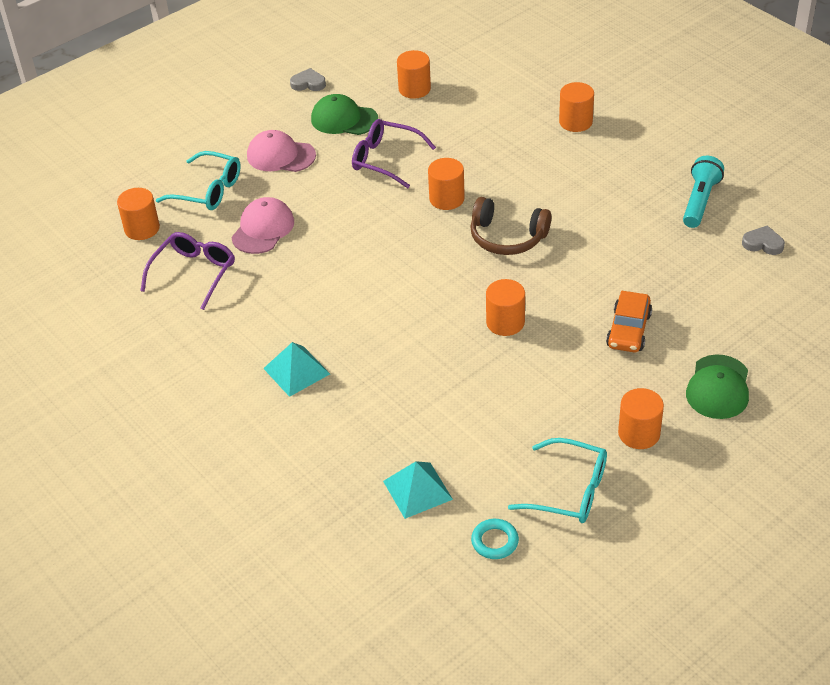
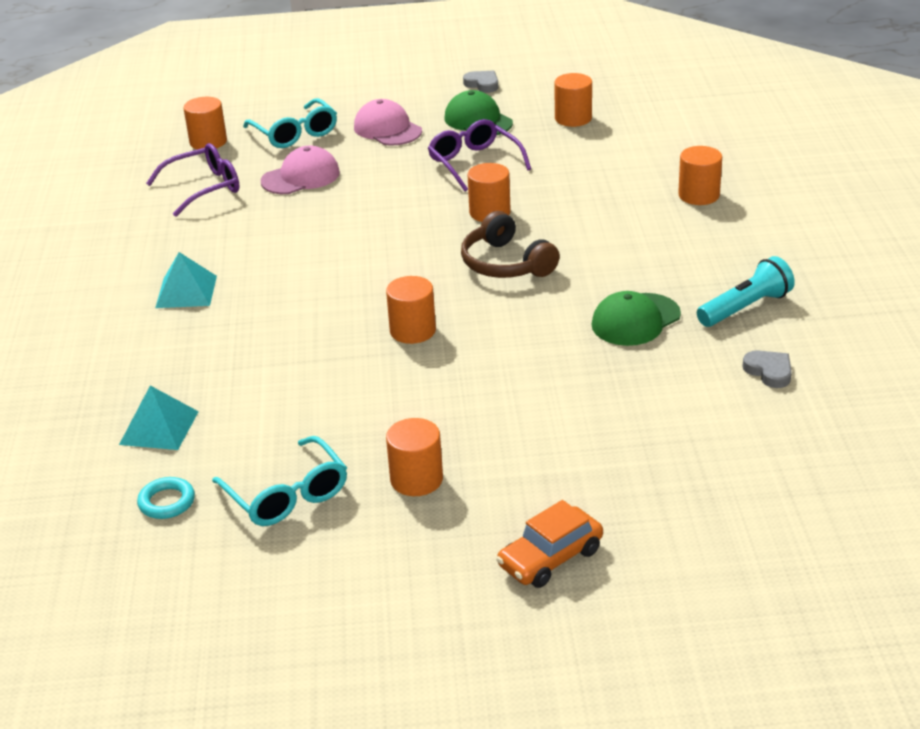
camera: 35 degrees right, 10 degrees down
orange car [606,291,652,352] -> orange car moved to [496,500,603,588]
green cap [686,354,749,419] -> green cap moved to [591,291,681,346]

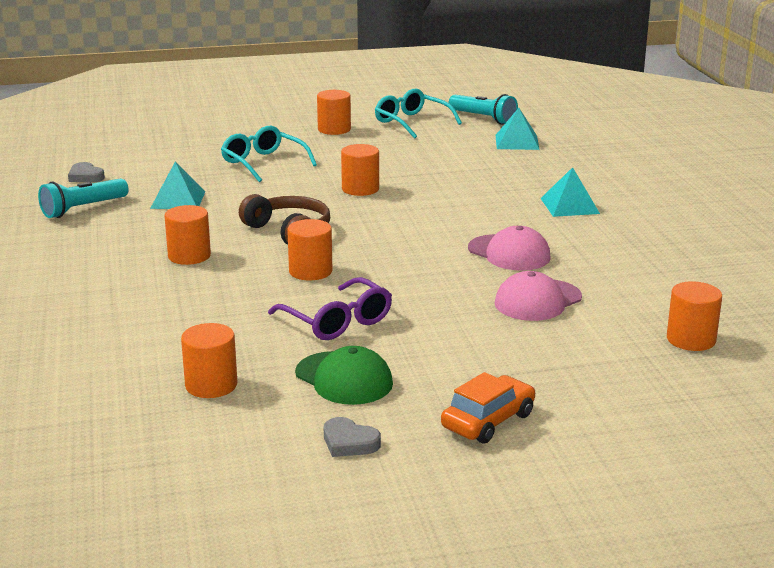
camera: 170 degrees right, 10 degrees down
turquoise ring [137,477,195,519] -> turquoise flashlight [449,94,518,125]
purple glasses [146,143,240,217] -> none
turquoise glasses [243,98,337,148] -> turquoise glasses moved to [221,126,317,182]
pink cap [354,99,422,146] -> pink cap moved to [468,226,551,271]
orange car [496,500,603,588] -> orange car moved to [441,372,535,444]
green cap [591,291,681,346] -> turquoise pyramid [150,162,206,209]
orange cylinder [678,146,722,205] -> orange cylinder moved to [164,205,211,265]

